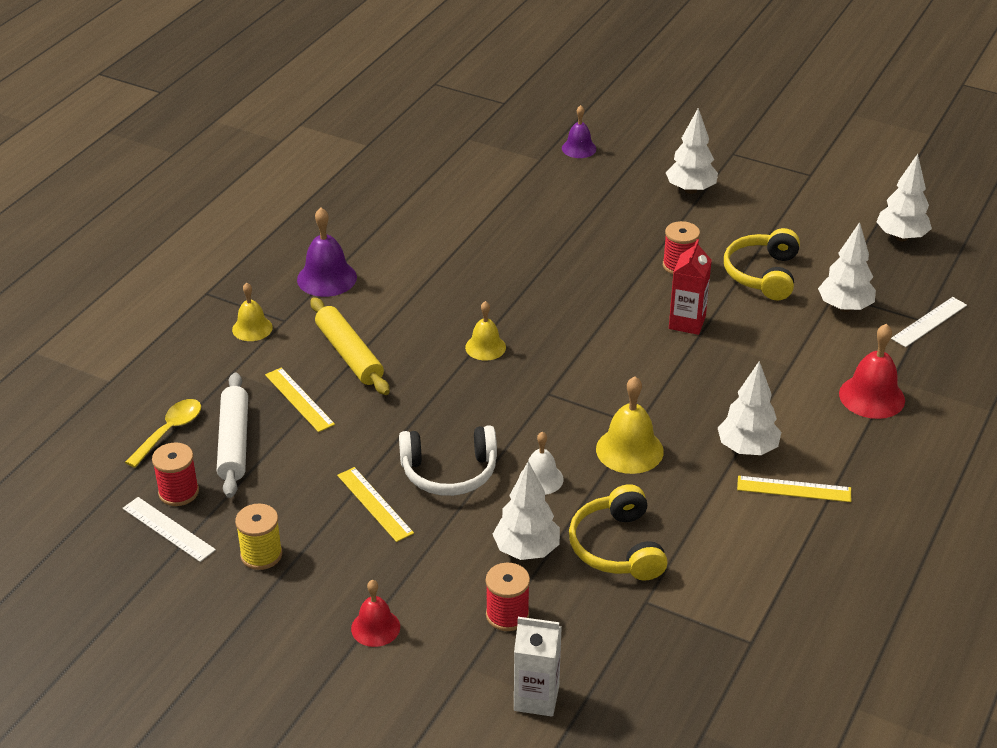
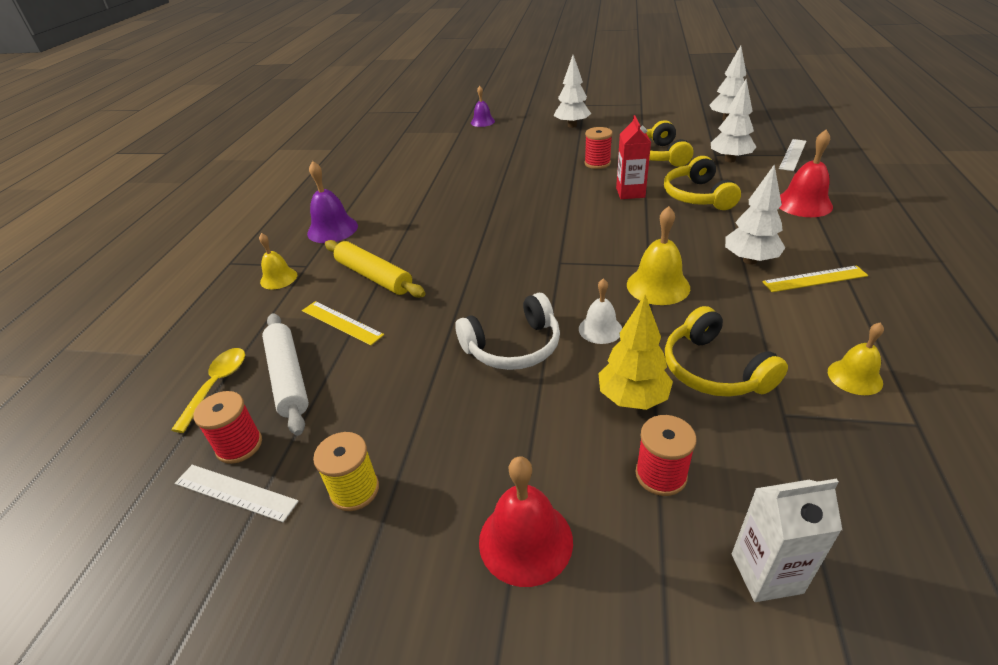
camera: 15 degrees left, 0 degrees up
yellow ruler [337,467,414,542] -> none
red bell [351,580,400,647] -> red bell [479,456,573,587], size x1.54
yellow bell [465,301,506,361] -> yellow bell moved to [828,322,884,395]
white tree [493,461,560,560] -> yellow tree [598,295,673,410]
none -> yellow headphones [664,156,741,210]

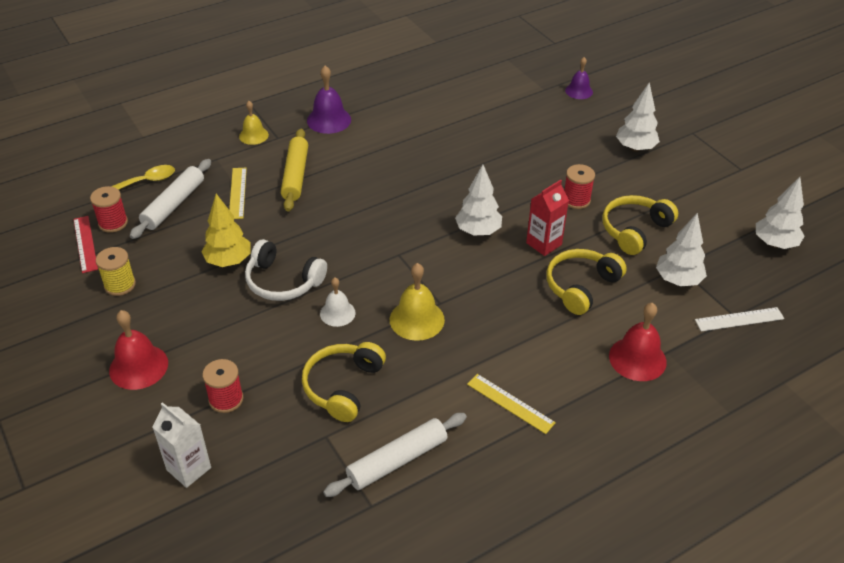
camera: 45 degrees right, 5 degrees up
white ruler [175,465,299,522] -> red ruler [73,216,98,273]
yellow tree [598,295,673,410] -> yellow tree moved to [201,194,251,267]
white tree [725,164,785,265] -> white tree moved to [455,165,502,236]
yellow bell [828,322,884,395] -> white rolling pin [323,413,467,497]

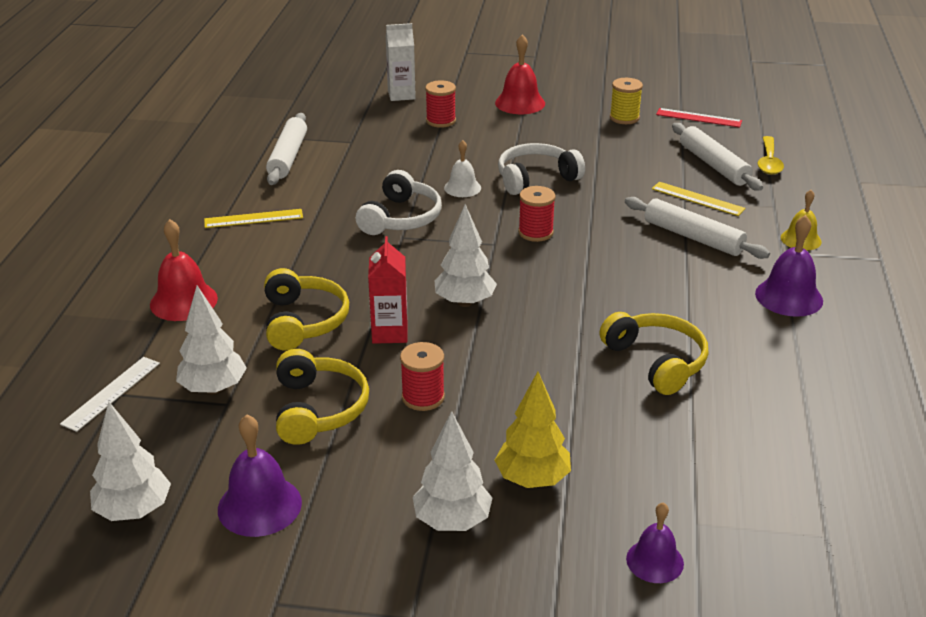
camera: 130 degrees right, 10 degrees down
red spool [90,186,128,233] -> red spool moved to [518,186,556,242]
yellow tree [201,194,251,267] -> yellow tree moved to [495,371,571,488]
yellow rolling pin [281,129,308,212] -> white rolling pin [625,197,770,259]
yellow headphones [302,342,386,422] -> yellow headphones moved to [599,312,708,395]
yellow bell [390,263,445,341] -> white headphones [356,170,442,235]
none -> purple bell [218,414,302,537]

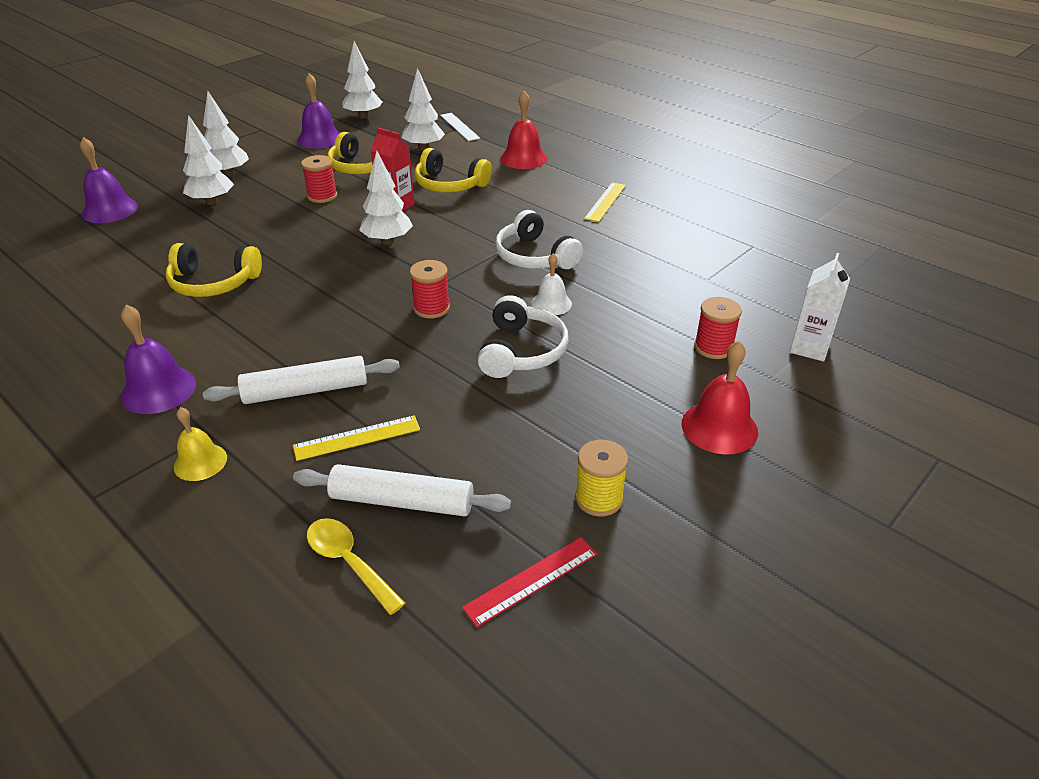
camera: 125 degrees right, 5 degrees up
white rolling pin [266,113,307,185] -> none
yellow tree [495,371,571,488] -> white tree [183,115,234,205]
purple bell [626,502,684,583] -> purple bell [80,137,138,223], size x1.54

